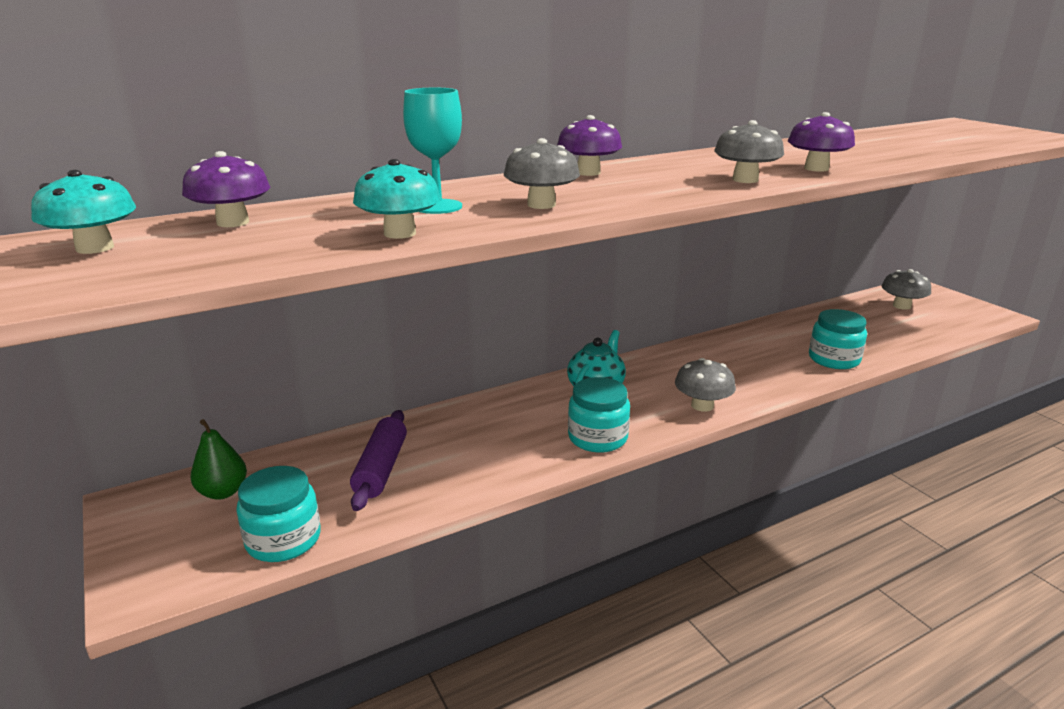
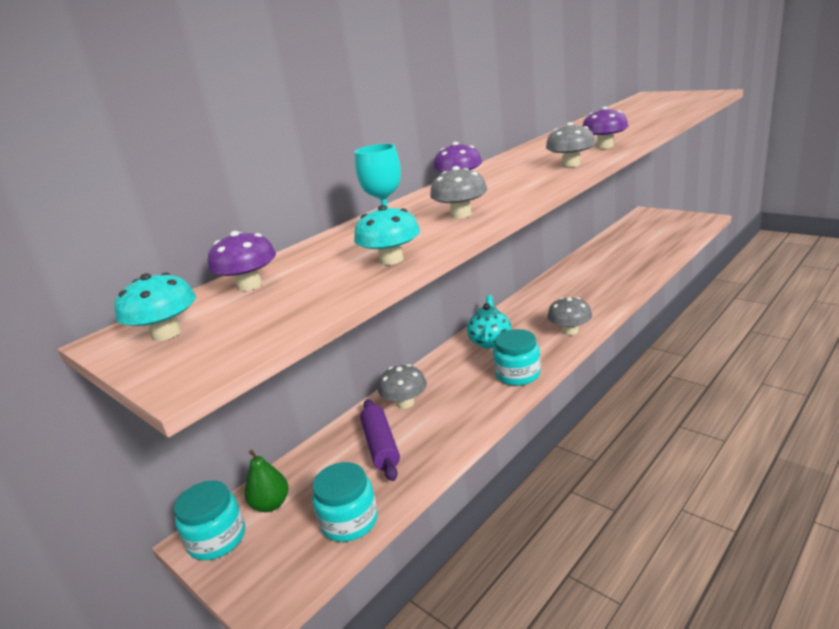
camera: 15 degrees left, 0 degrees up
turquoise jar [809,309,867,369] -> turquoise jar moved to [174,480,245,560]
grey mushroom [882,269,931,310] -> grey mushroom moved to [378,364,427,409]

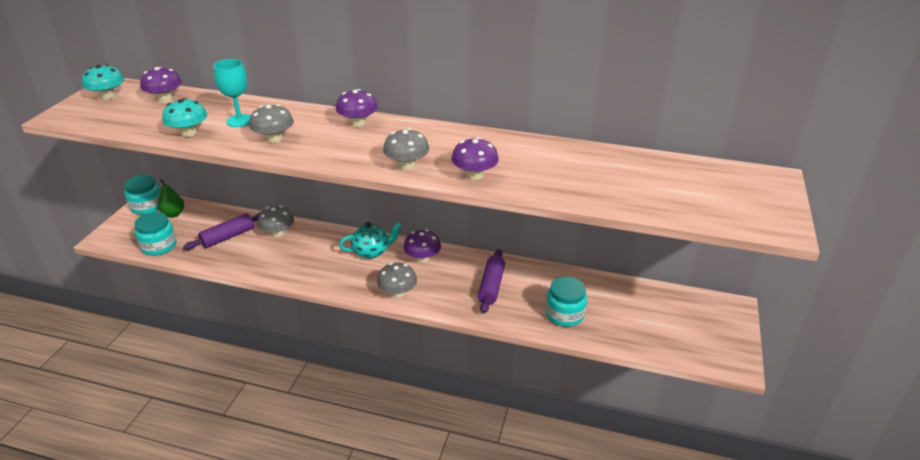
camera: 60 degrees right, 10 degrees up
turquoise jar [493,329,541,386] -> turquoise jar moved to [546,277,587,327]
none -> purple mushroom [403,229,441,263]
none -> purple rolling pin [478,249,505,314]

